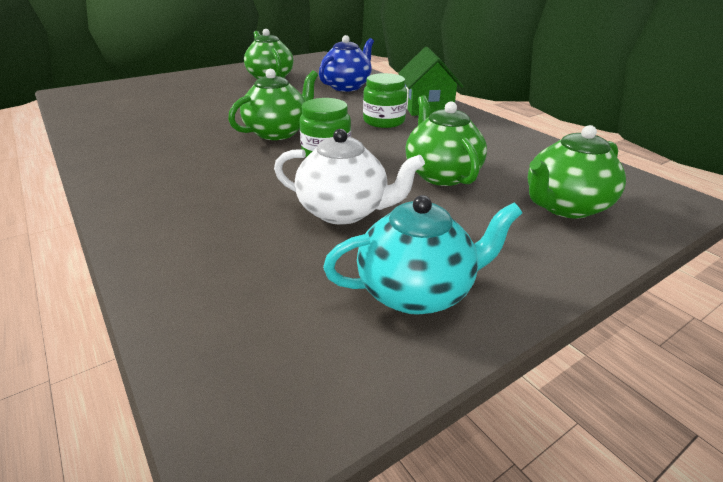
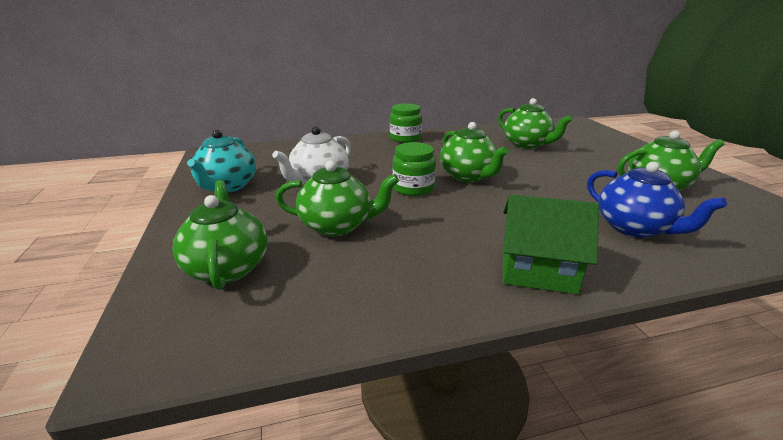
camera: 110 degrees right, 5 degrees down
green jar [363,73,407,128] -> green jar moved to [390,103,422,143]
none -> green teapot [498,98,573,149]

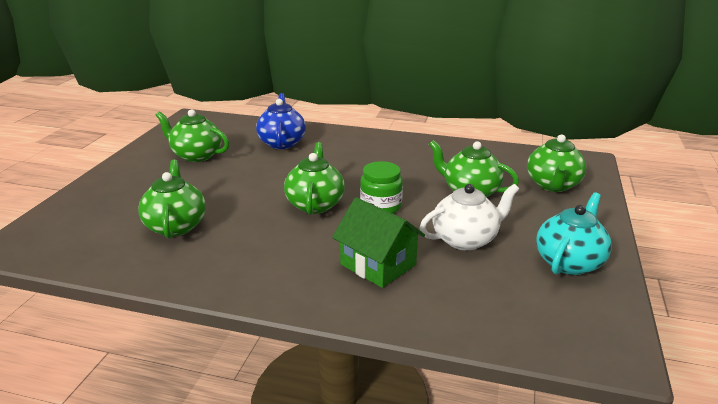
camera: 150 degrees left, 0 degrees up
green jar [390,103,422,143] -> none
green house [503,194,599,294] -> green house moved to [332,197,425,288]

